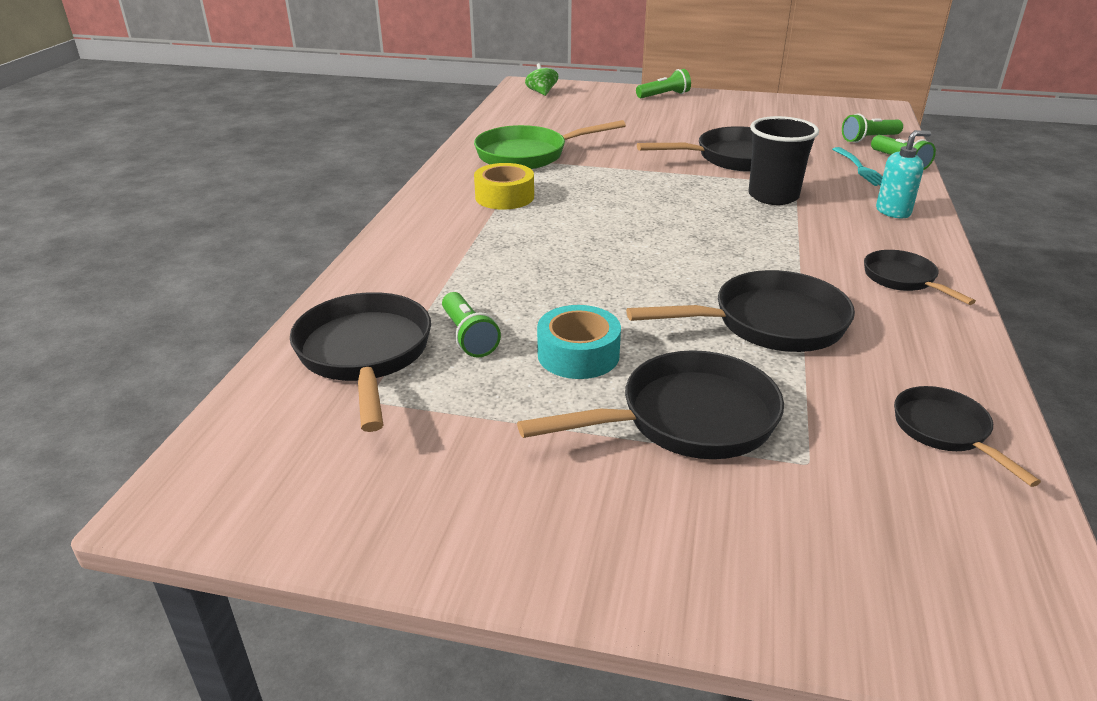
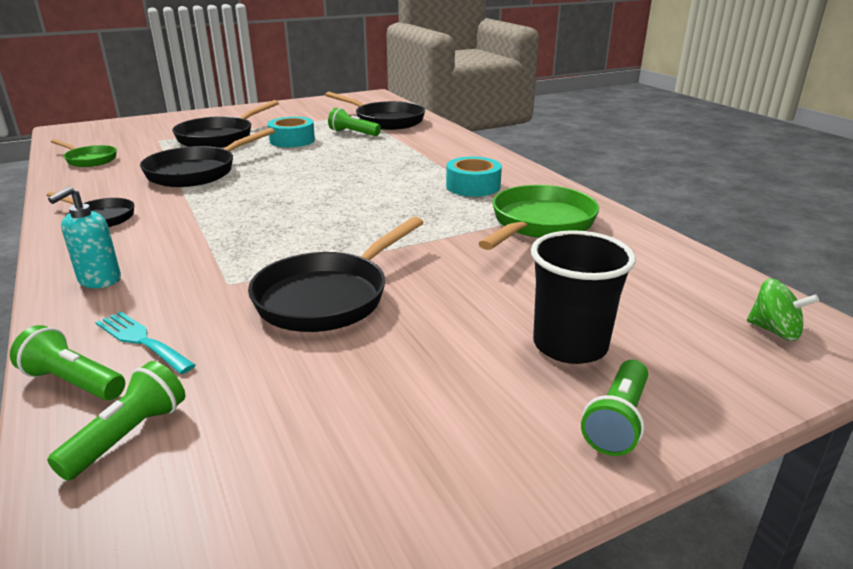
camera: 140 degrees right, 5 degrees down
yellow tape [474,163,534,210] -> turquoise tape [446,157,502,197]
black cup [749,116,819,205] -> black cup moved to [531,230,636,364]
black pan [894,386,1041,487] -> green pan [51,139,117,167]

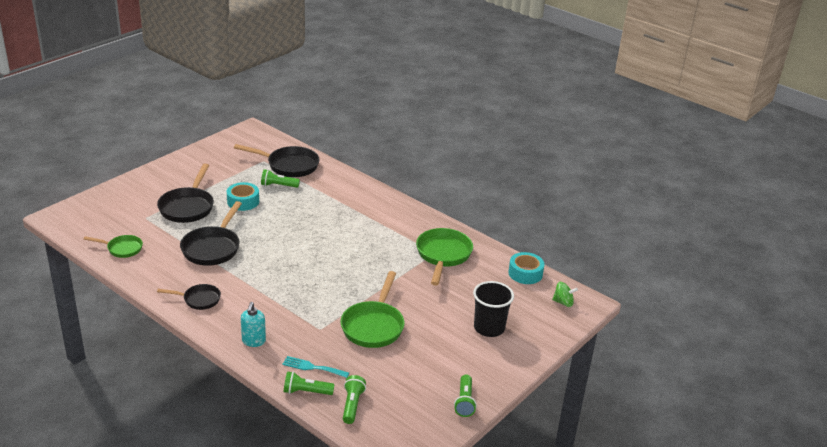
camera: 25 degrees left, 5 degrees up
black pan [248,217,424,332] -> green pan [341,271,405,348]
turquoise tape [446,157,502,197] -> turquoise tape moved to [508,252,544,284]
green flashlight [581,360,648,456] -> green flashlight moved to [454,374,477,417]

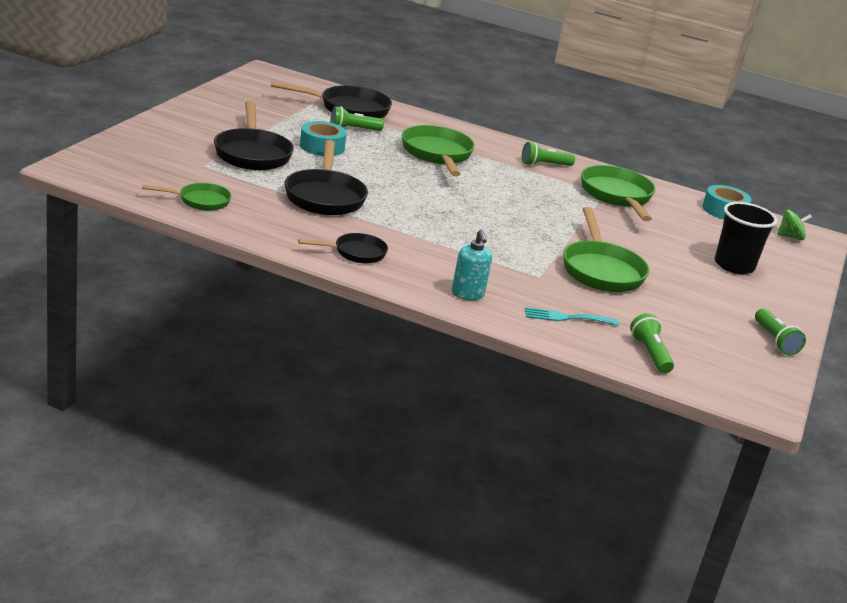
camera: 20 degrees left, 5 degrees down
green flashlight [284,371,335,395] -> green flashlight moved to [522,142,575,166]
none -> green pan [402,125,475,176]

